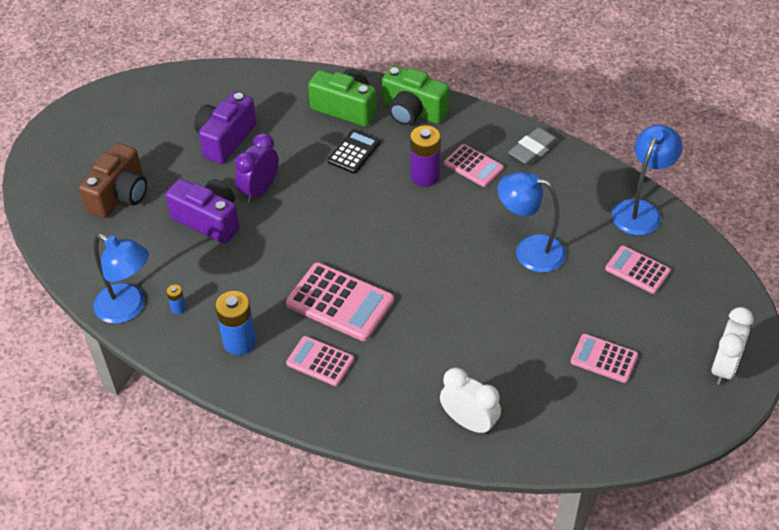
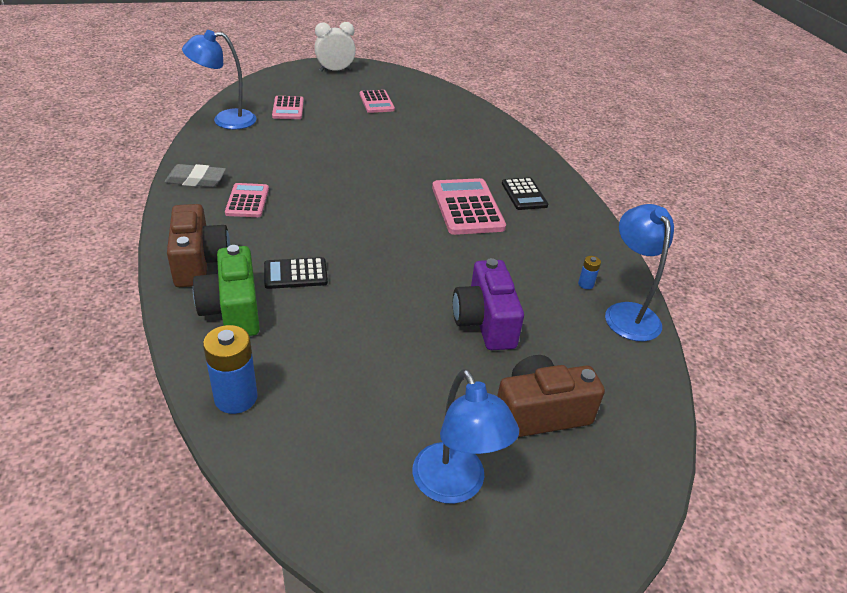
camera: 135 degrees left, 10 degrees down
purple camera [194,92,257,164] -> none
blue battery [215,291,256,355] -> blue battery moved to [203,325,258,414]
purple clock [235,133,279,203] -> none
pink calculator [286,336,354,386] -> black calculator [502,178,548,210]
green camera [382,66,449,125] -> brown camera [167,204,230,287]
purple battery [410,126,441,187] -> none
white clock [440,367,501,435] -> none
blue lamp [498,171,566,273] -> blue lamp moved to [413,369,519,504]

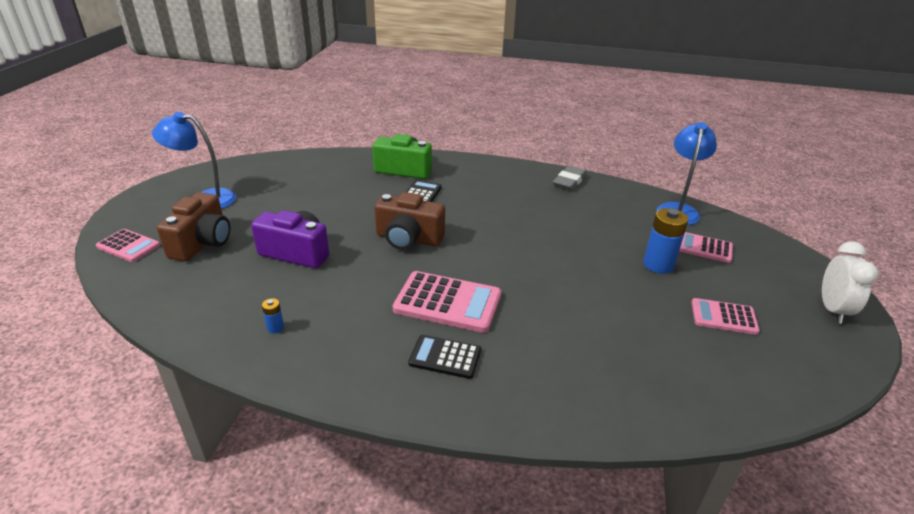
camera: 120 degrees right, 5 degrees down
brown camera [167,204,230,287] -> brown camera moved to [375,192,445,250]
blue battery [203,325,258,414] -> blue battery moved to [643,208,688,274]
pink calculator [225,183,269,217] -> pink calculator moved to [96,229,160,262]
blue lamp [605,204,674,341] -> none

